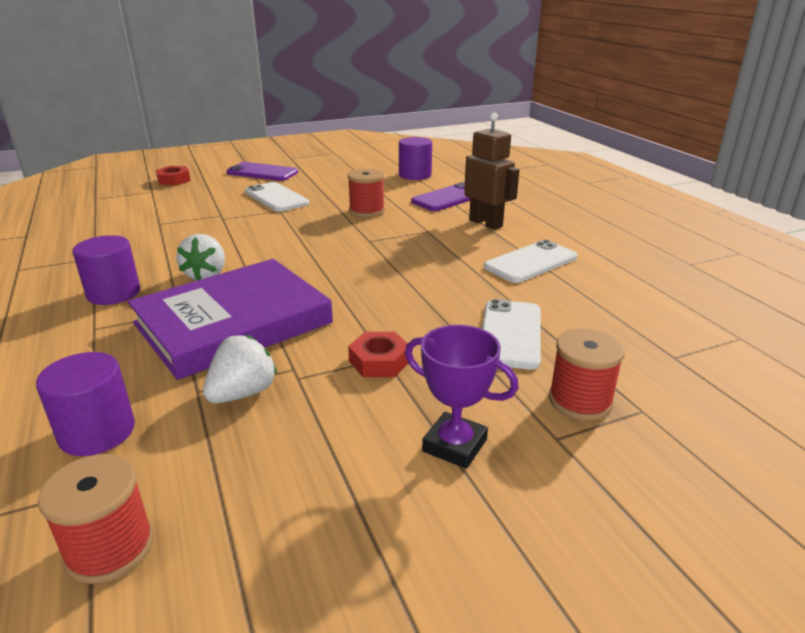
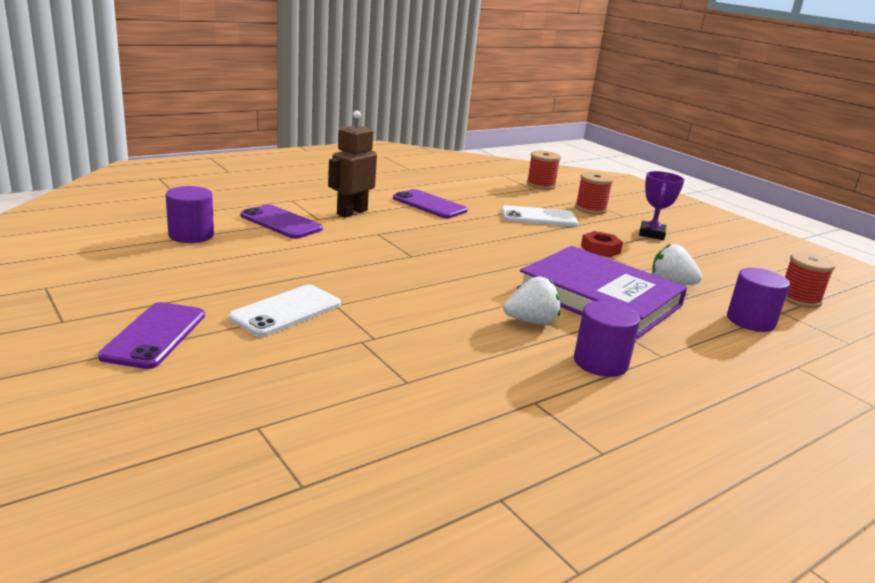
camera: 105 degrees left, 5 degrees down
red nut [156,166,191,186] -> none
red spool [347,168,385,217] -> red spool moved to [526,151,561,190]
white phone [484,240,578,283] -> purple phone [393,189,467,218]

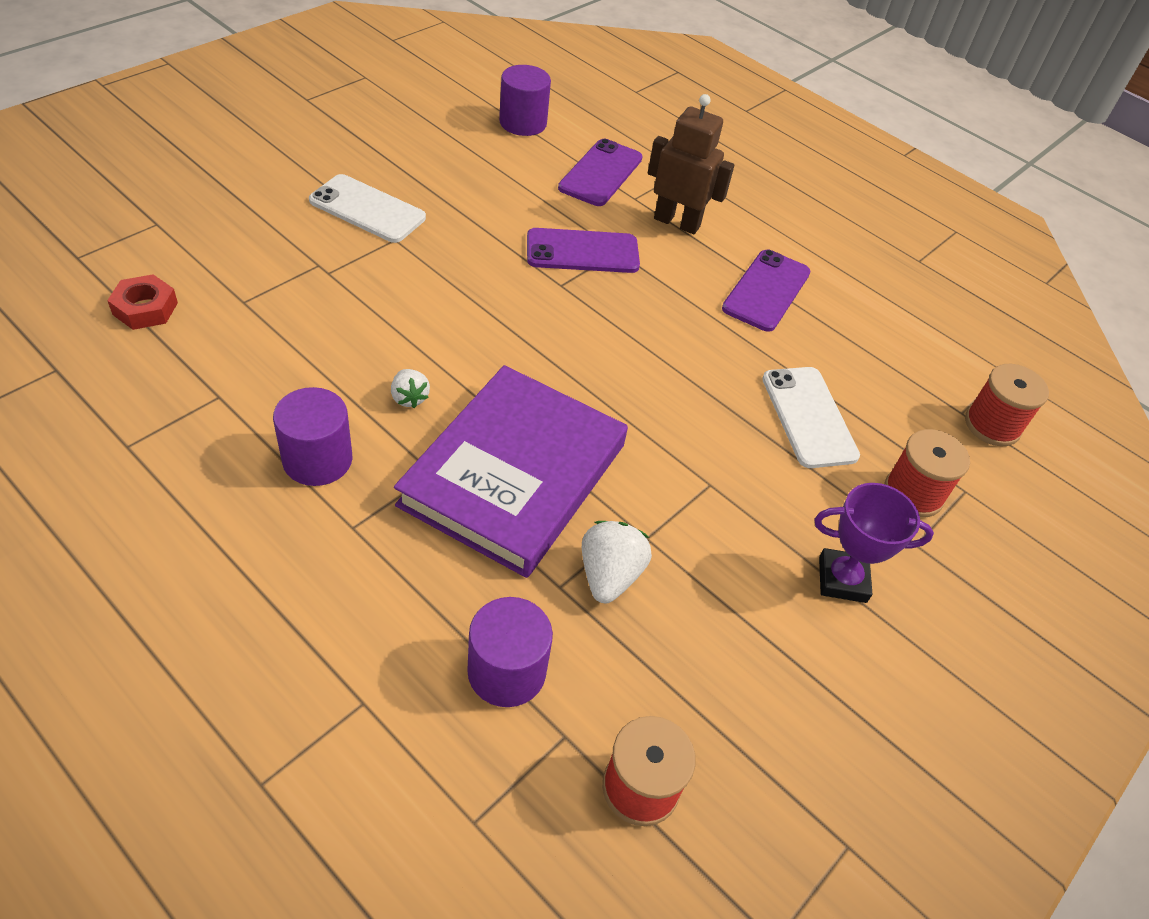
camera: 75 degrees right, 25 degrees up
purple phone [98,302,205,369] -> purple phone moved to [527,228,640,273]
white strawberry [503,276,561,325] -> white strawberry [391,369,430,408], size x0.62
red nut [581,231,623,257] -> red nut moved to [107,274,178,330]

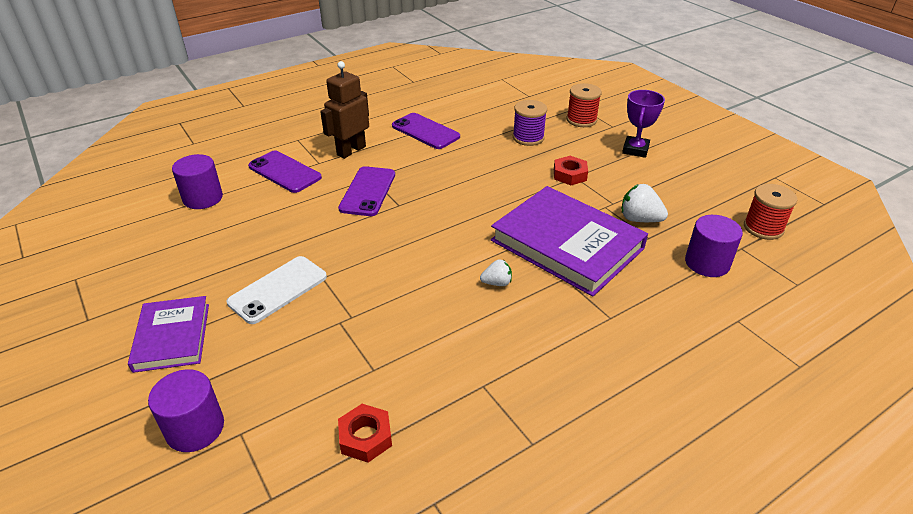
camera: 70 degrees left, 10 degrees down
purple cylinder [273,387,353,486] -> purple cylinder moved to [148,369,224,452]
white phone [762,367,860,468] -> purple spool [513,100,547,146]
red spool [965,364,1049,447] -> none
none -> purple book [128,296,209,373]
none -> red nut [554,156,588,185]

